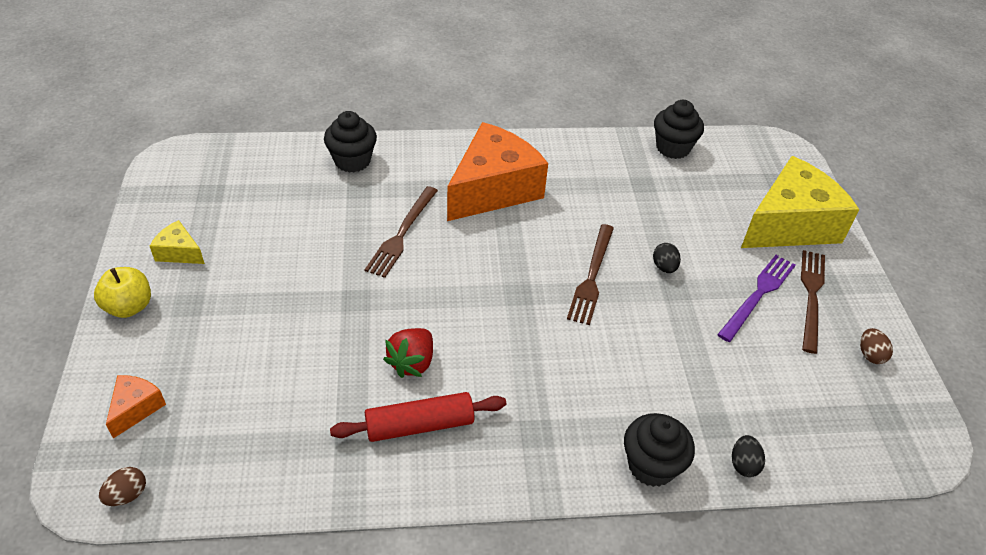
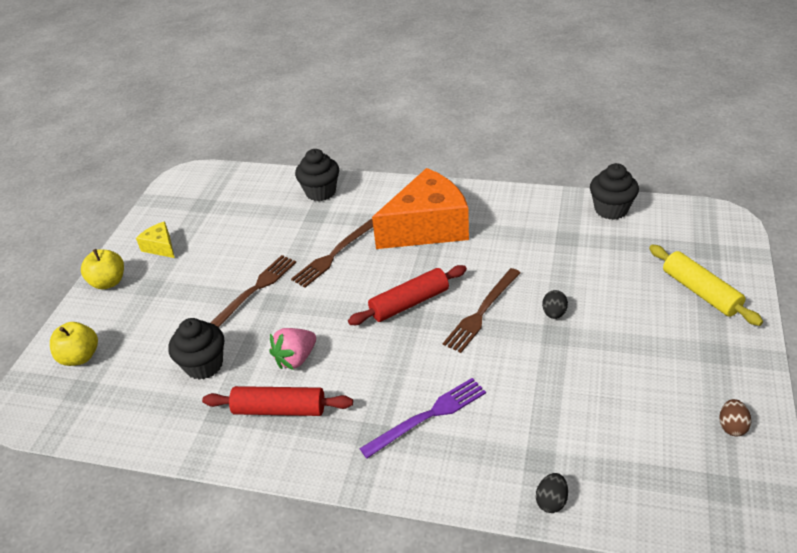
camera: 25 degrees right, 5 degrees down
brown egg [99,467,146,506] -> none
orange cheese [106,375,166,439] -> yellow apple [50,322,98,366]
red strawberry [383,328,433,378] -> pink strawberry [270,328,316,370]
black cupcake [624,413,695,487] -> black cupcake moved to [168,318,224,380]
purple fork [717,255,796,342] -> purple fork moved to [359,378,486,458]
yellow cheese [741,156,859,248] -> yellow rolling pin [649,245,763,326]
brown fork [801,250,825,354] -> brown fork moved to [210,255,296,328]
none -> red rolling pin [348,265,467,325]

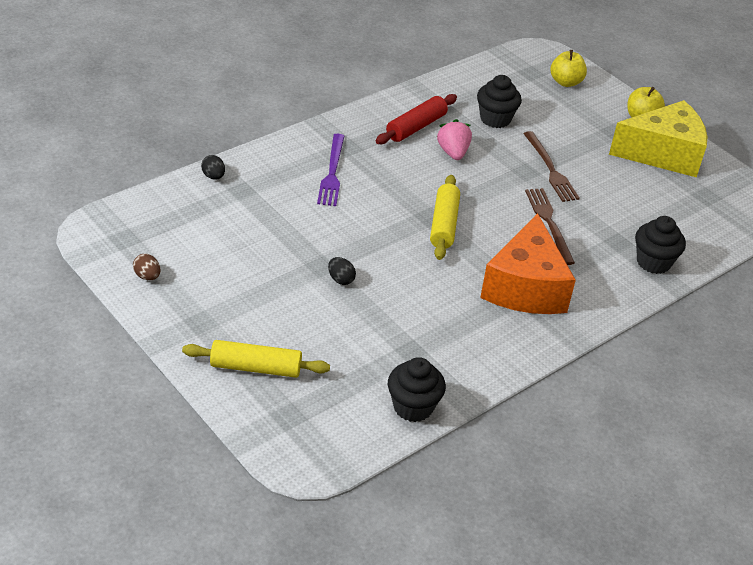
camera: 120 degrees right, 0 degrees up
yellow cheese [136,222,175,258] -> yellow cheese [609,100,708,177], size x2.29
red rolling pin [348,265,467,325] -> yellow rolling pin [430,175,460,260]
brown fork [443,268,520,353] -> none

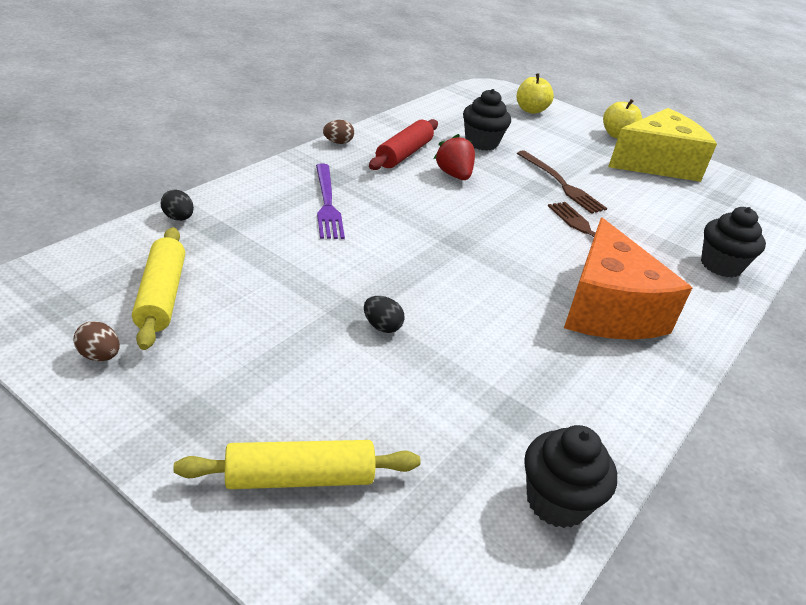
camera: 15 degrees left, 5 degrees down
yellow rolling pin [430,175,460,260] -> yellow rolling pin moved to [132,227,185,350]
pink strawberry [437,119,472,160] -> red strawberry [434,134,475,180]
none -> brown egg [323,120,354,144]

